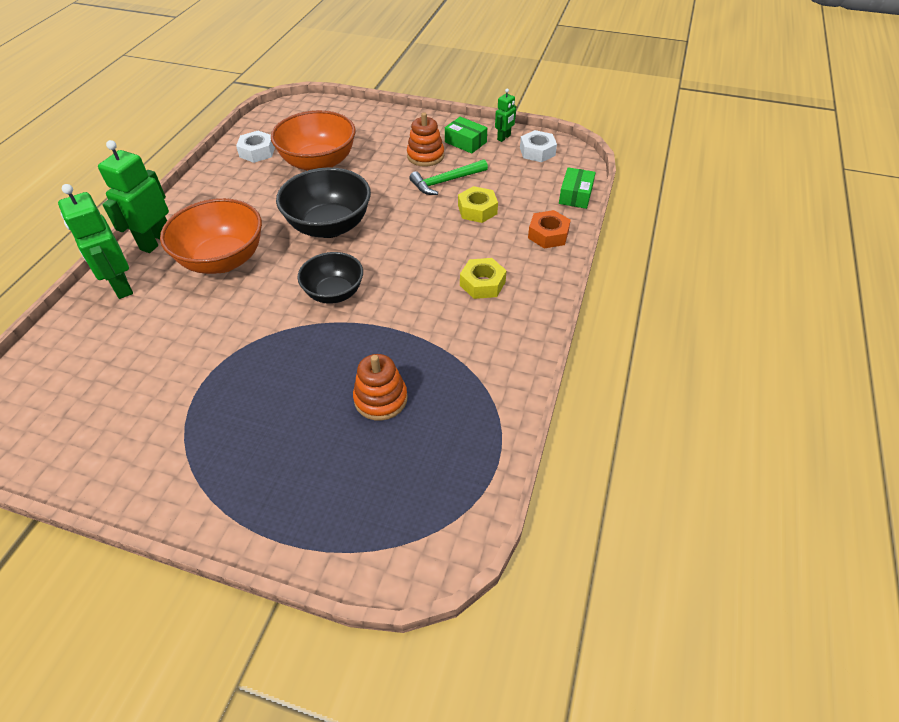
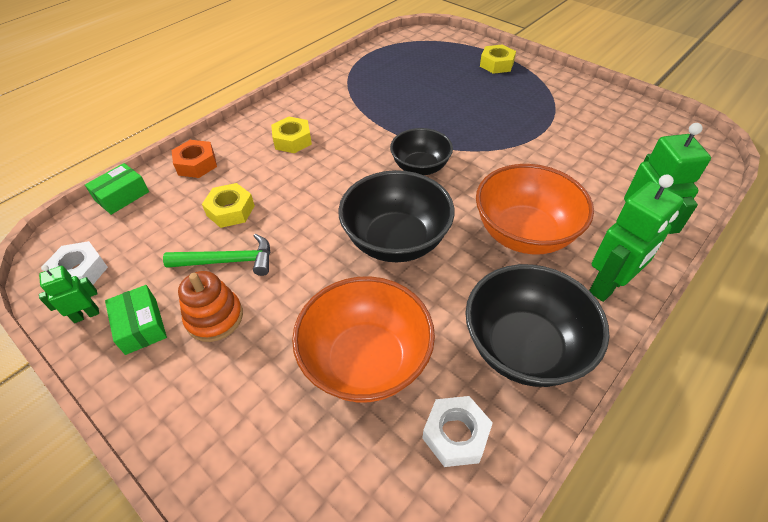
camera: 155 degrees left, 0 degrees up
orange stacking toy [353,354,408,421] -> none
none -> black bowl [465,264,609,387]
none -> yellow nut [480,45,516,74]

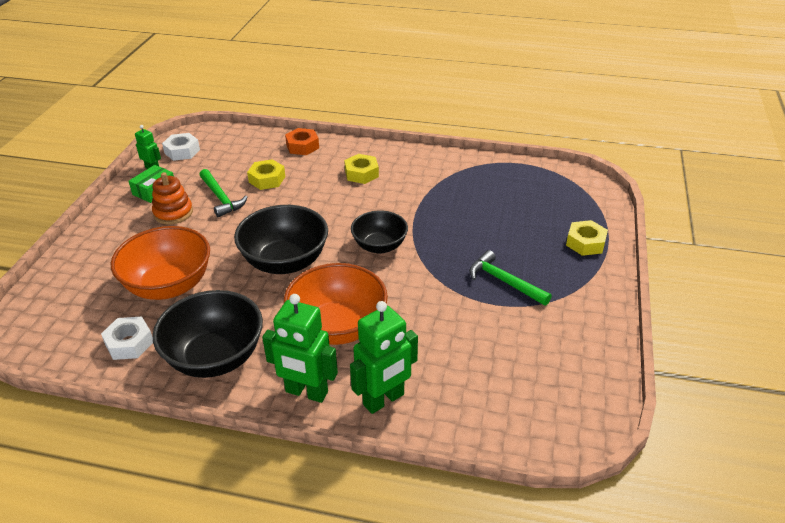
camera: 60 degrees right, 10 degrees down
green box [85,163,149,215] -> none
none -> green hammer [469,250,552,306]

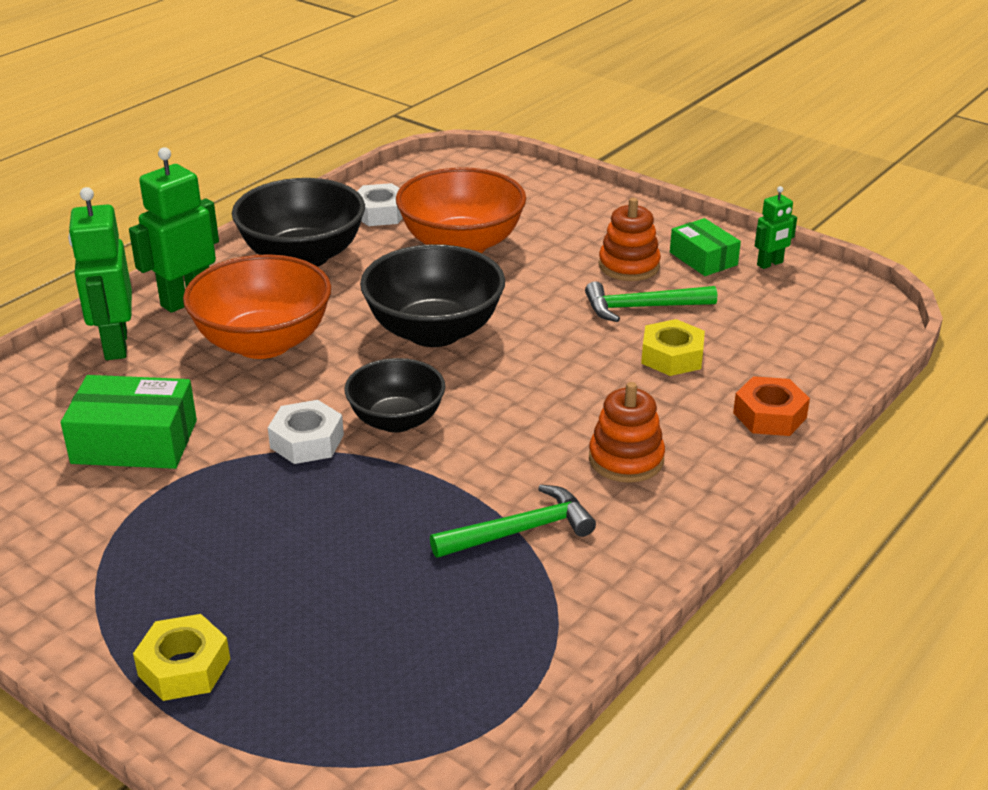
camera: 115 degrees right, 5 degrees down
white nut [162,133,200,161] -> white nut moved to [268,400,344,464]
yellow nut [344,154,379,184] -> orange stacking toy [589,382,665,483]
green hammer [469,250,552,306] -> green hammer moved to [430,485,596,558]
none -> green box [61,375,197,469]

